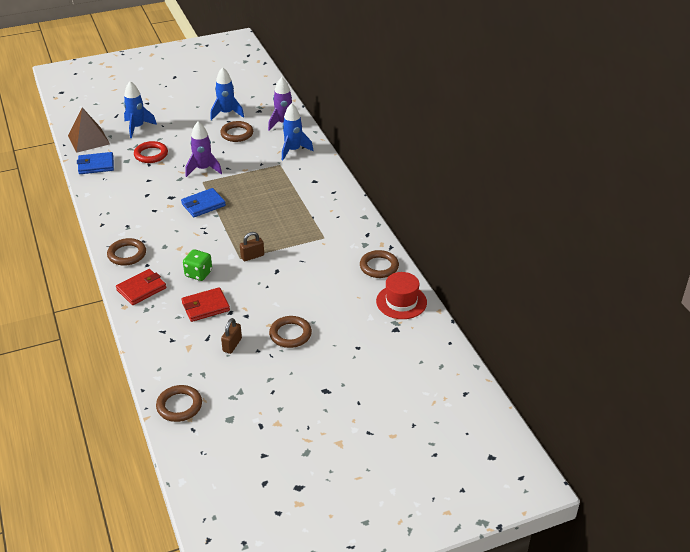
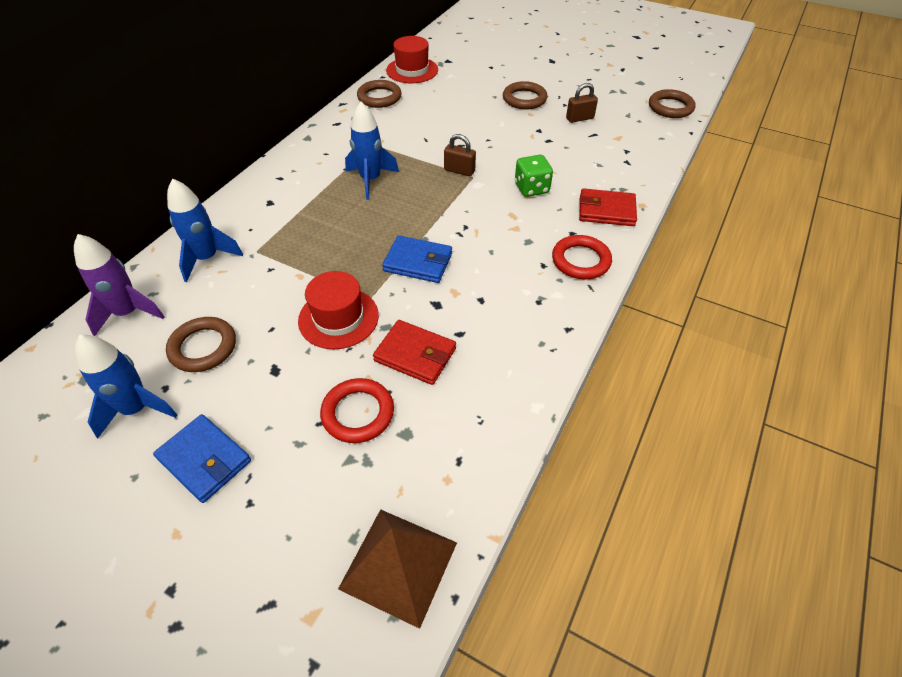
camera: 130 degrees left, 10 degrees up
blue wallet [77,152,114,174] -> blue wallet moved to [153,414,251,503]
brown ring [107,238,146,266] -> red ring [552,235,612,279]
blue rocket [124,81,157,138] -> blue rocket moved to [345,102,399,200]
red wallet [181,287,230,322] -> red wallet moved to [373,320,456,385]
purple rocket [185,122,222,177] -> red hat [298,271,379,349]

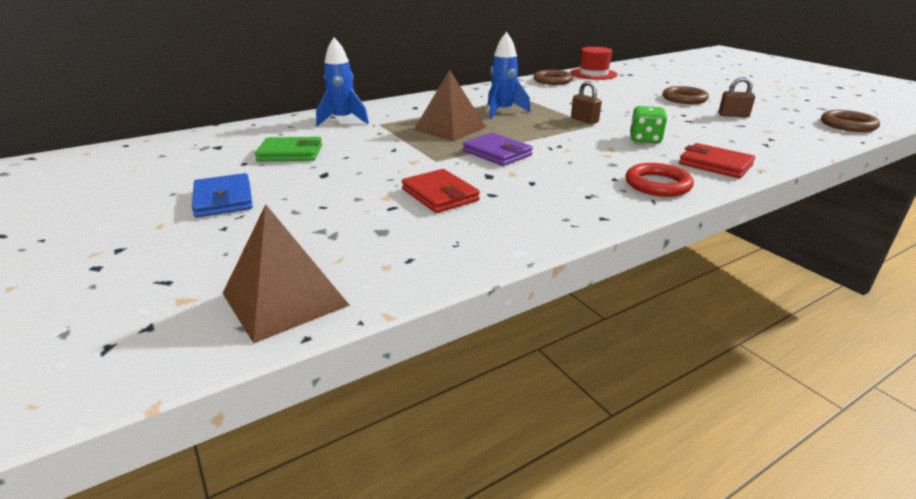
camera: 30 degrees right, 20 degrees down
purple rocket [74,234,165,336] -> none
blue rocket [75,335,177,439] -> none
brown ring [166,317,236,372] -> green wallet [255,137,322,162]
red hat [298,271,379,349] -> none
red ring [320,378,394,443] -> none
blue wallet [382,235,452,283] -> purple wallet [463,133,533,166]
none -> brown pyramid [414,70,486,141]

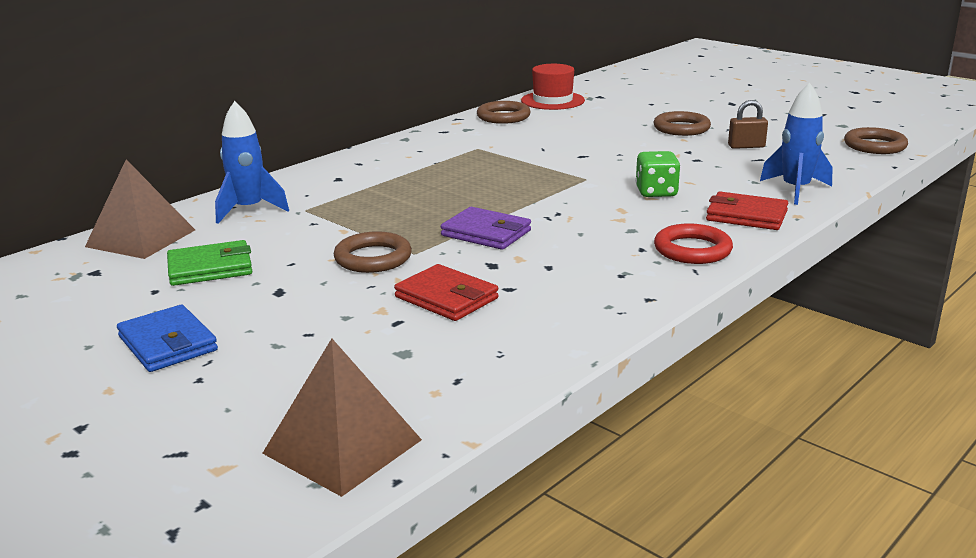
camera: 15 degrees left, 5 degrees down
brown pyramid [414,70,486,141] -> brown pyramid moved to [85,159,195,259]
blue rocket [488,32,531,119] -> blue rocket moved to [760,83,832,205]
brown padlock [571,81,602,124] -> none
none -> brown ring [334,231,412,273]

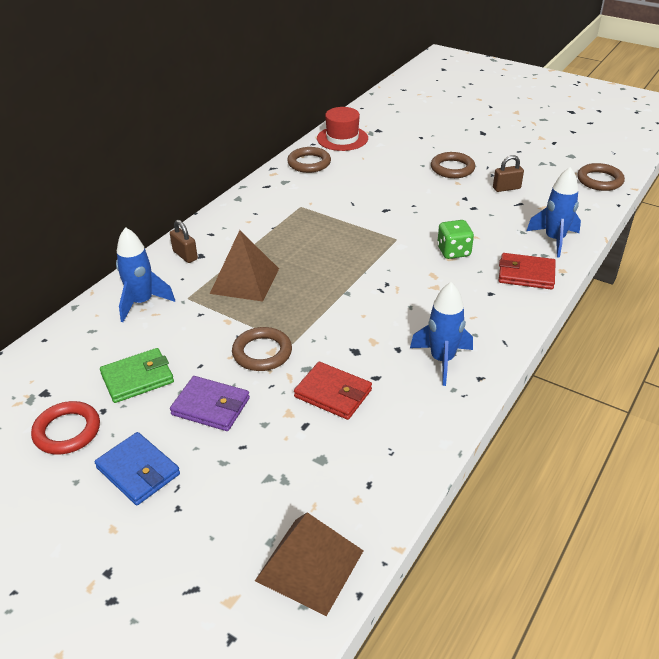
camera: 10 degrees left, 15 degrees up
brown pyramid [85,159,195,259] -> brown pyramid moved to [210,230,279,302]
purple wallet [441,207,531,250] -> purple wallet moved to [170,376,250,431]
red ring [654,223,733,264] -> red ring moved to [31,401,100,455]
none -> brown padlock [170,220,198,263]
none -> blue rocket [410,282,473,386]

